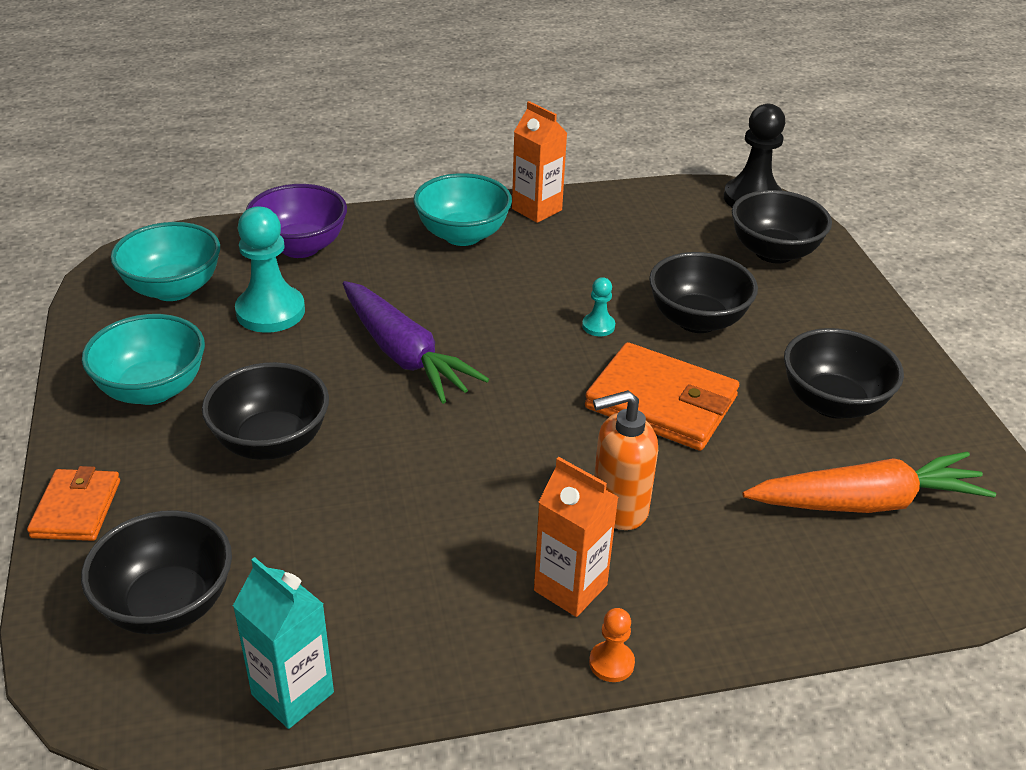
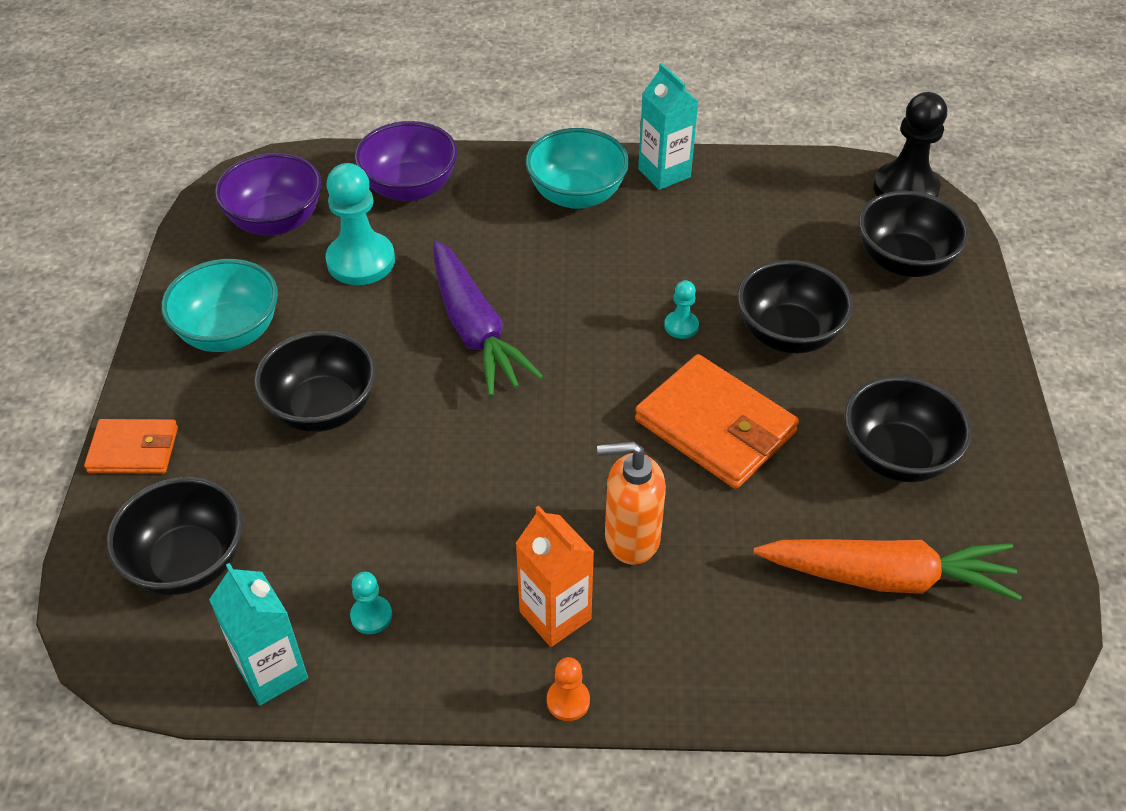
camera: 15 degrees right, 10 degrees up
orange wallet [27,466,120,541] -> orange wallet turned 75 degrees clockwise [84,419,178,474]
turquoise bowl [111,222,220,301] -> purple bowl [215,153,322,236]
orange carton [512,101,567,223] -> turquoise carton [638,63,698,190]
none -> turquoise pawn [350,572,392,634]

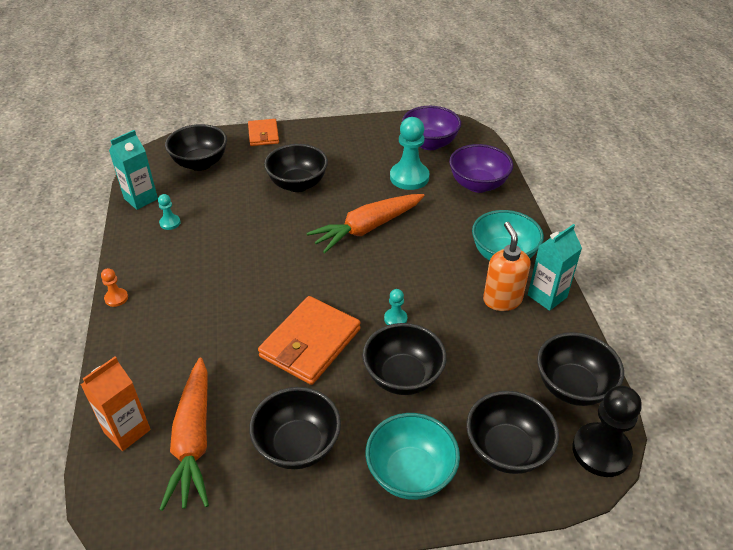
camera: 80 degrees right, 5 degrees down
turquoise bowl [161,259,278,352] -> turquoise bowl moved to [365,413,460,500]
purple carrot [433,240,544,397] -> orange carrot [307,194,424,253]
orange carton [515,506,594,647] -> orange carton moved to [81,356,151,451]
orange soap dispenser [597,441,666,565] -> orange soap dispenser moved to [483,222,531,311]
none -> black bowl [537,332,624,406]

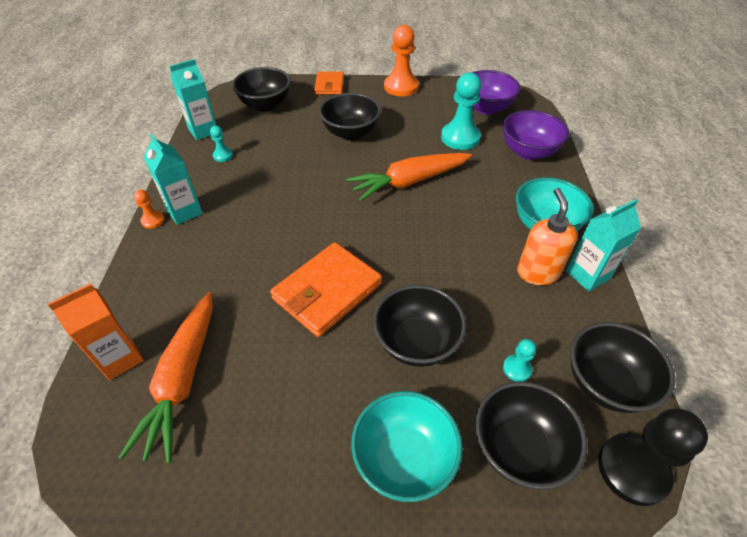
camera: 10 degrees right, 5 degrees up
black bowl [249,387,341,469] -> none
turquoise pawn [384,289,407,325] -> turquoise pawn moved to [503,339,536,382]
none -> turquoise carton [144,134,203,225]
none -> orange pawn [384,25,419,97]

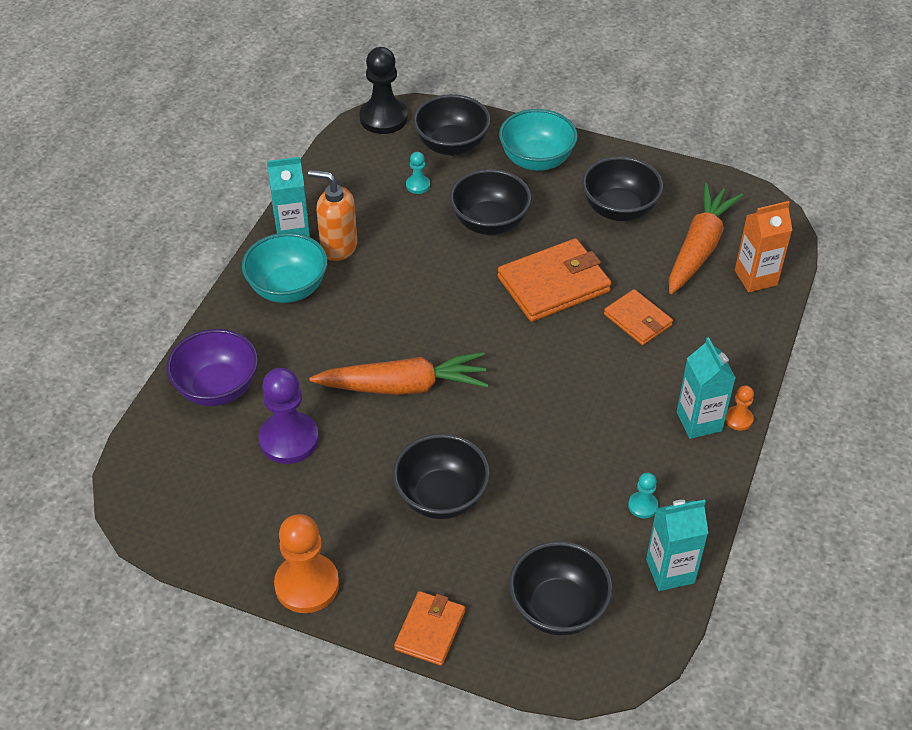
camera: 160 degrees left, 0 degrees up
turquoise pawn [441,72,482,150] -> purple pawn [259,368,319,464]
purple bowl [472,70,521,115] -> none
orange soap dispenser [517,188,577,285] -> orange soap dispenser turned 90 degrees clockwise [308,170,358,261]
black bowl [570,322,676,413] -> black bowl moved to [582,156,664,221]
none -> orange wallet [604,289,673,345]

